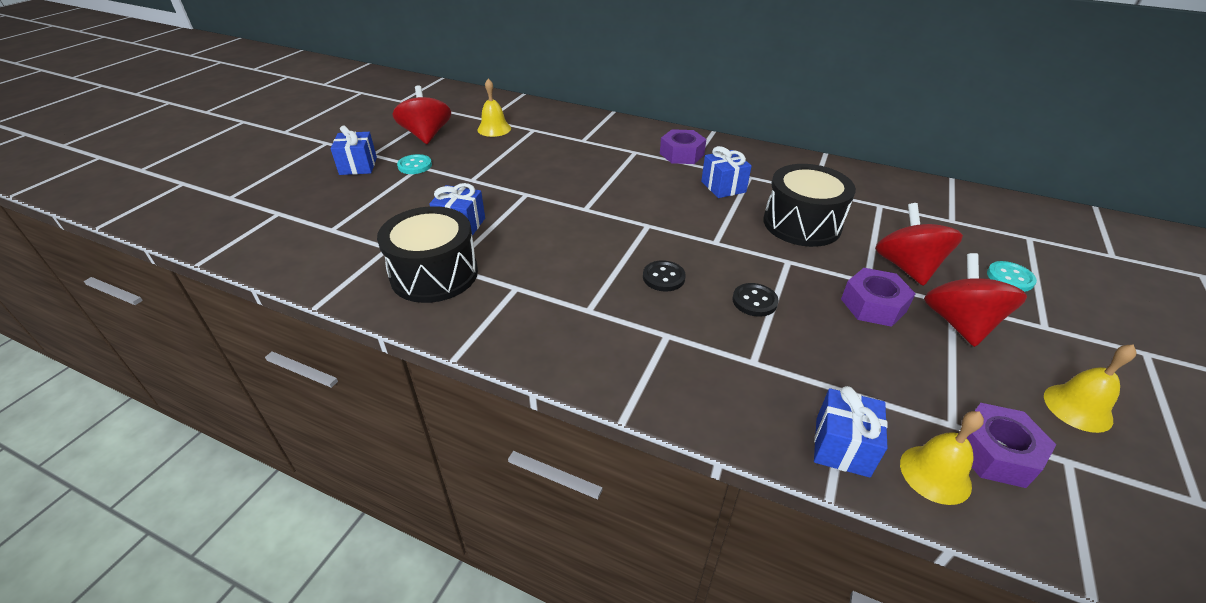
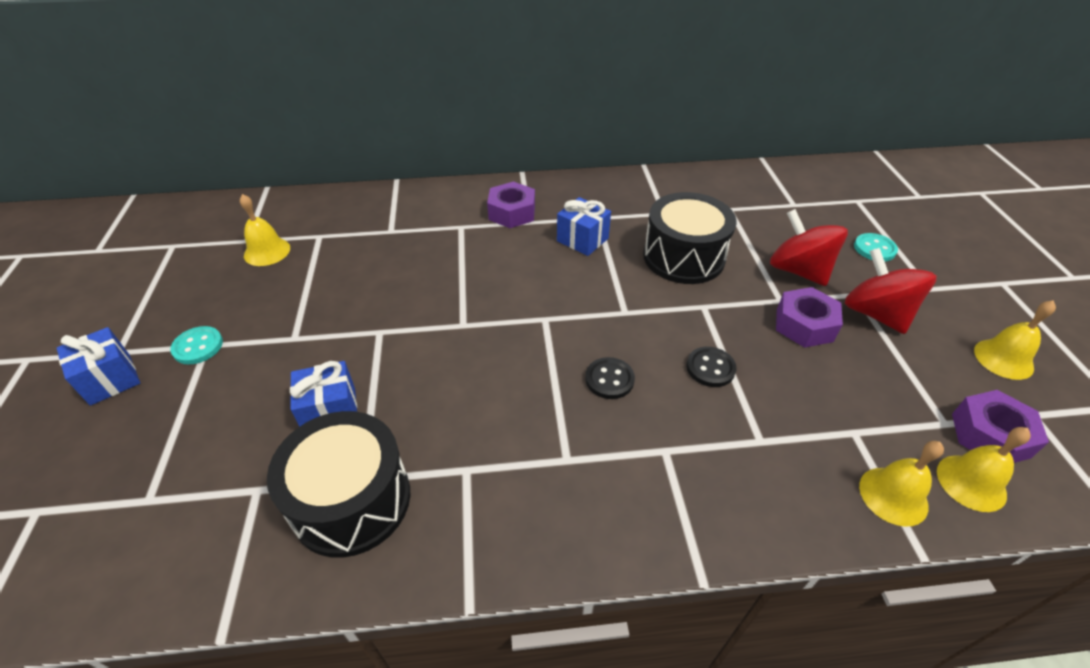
camera: 30 degrees left, 5 degrees up
red spinning top [393,85,451,144] -> none
blue gift [814,386,888,478] -> yellow bell [859,441,944,527]

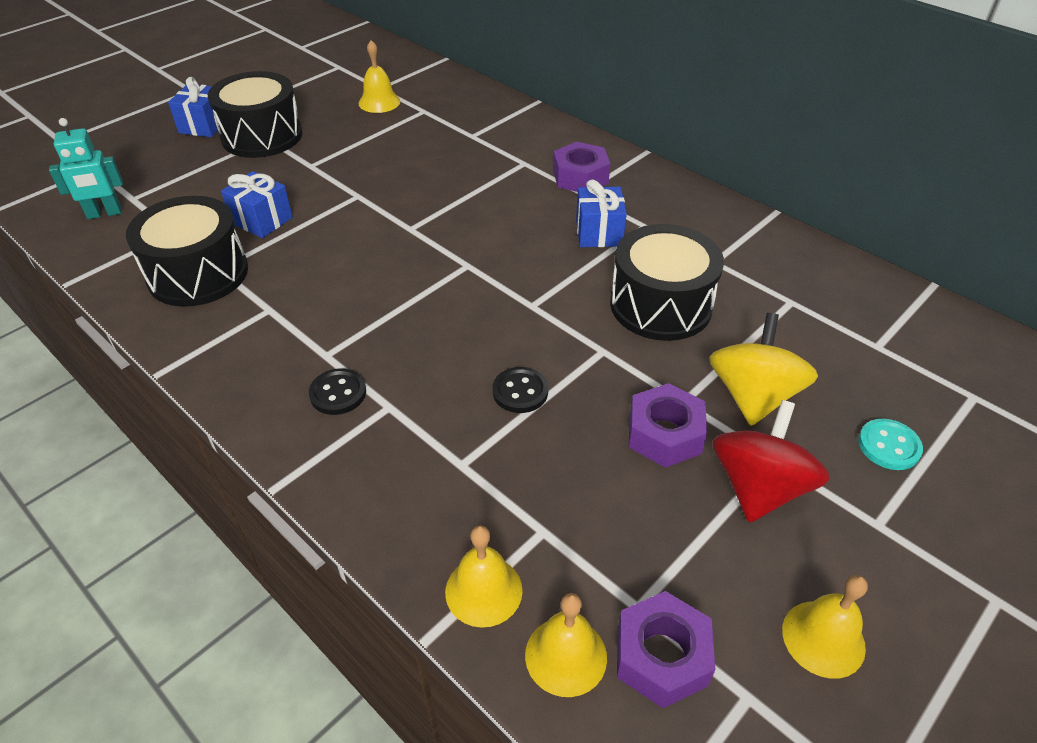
camera: 50 degrees right, 0 degrees up
turquoise button [170,326,223,365] -> black drum [208,71,303,158]
black button [585,357,635,399] -> black button moved to [309,368,366,415]
red spinning top [770,209,848,286] -> yellow spinning top [709,313,818,426]
none -> turquoise robot [49,118,123,219]

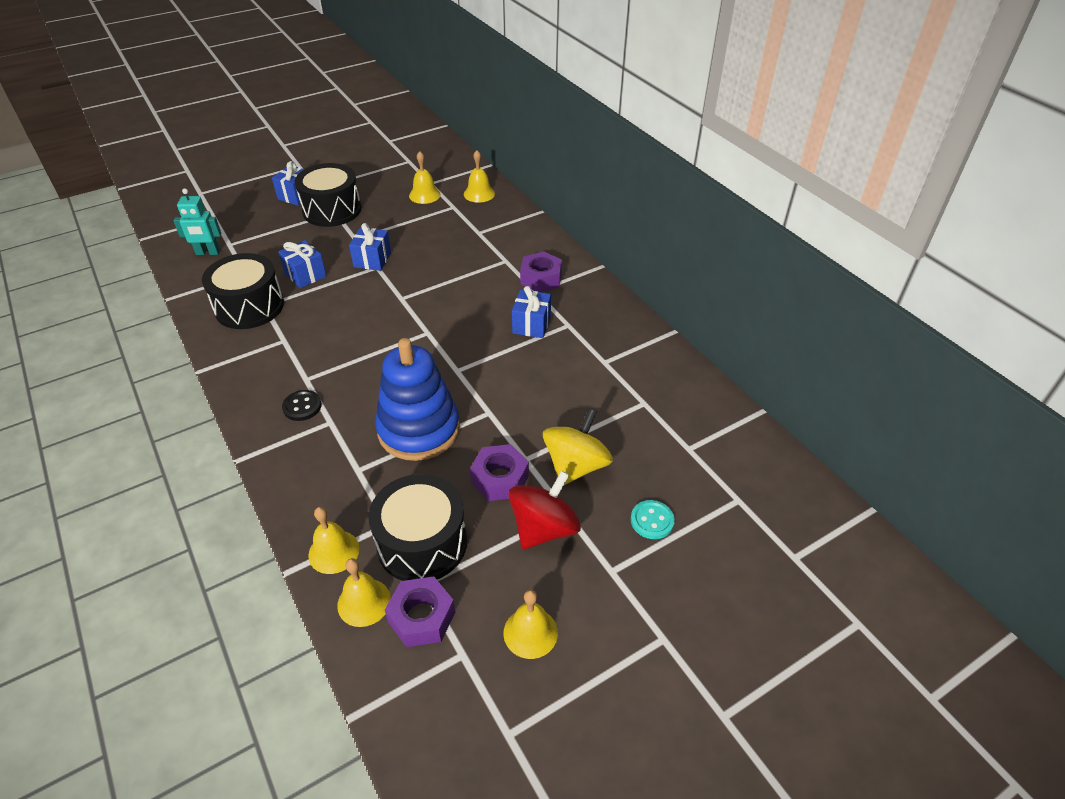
camera: 15 degrees right, 0 degrees up
black button [492,367,548,413] -> blue stacking toy [375,338,460,461]
black drum [610,224,724,341] -> black drum moved to [369,474,467,581]
none -> blue gift [349,223,391,271]
none -> yellow bell [464,150,495,203]

